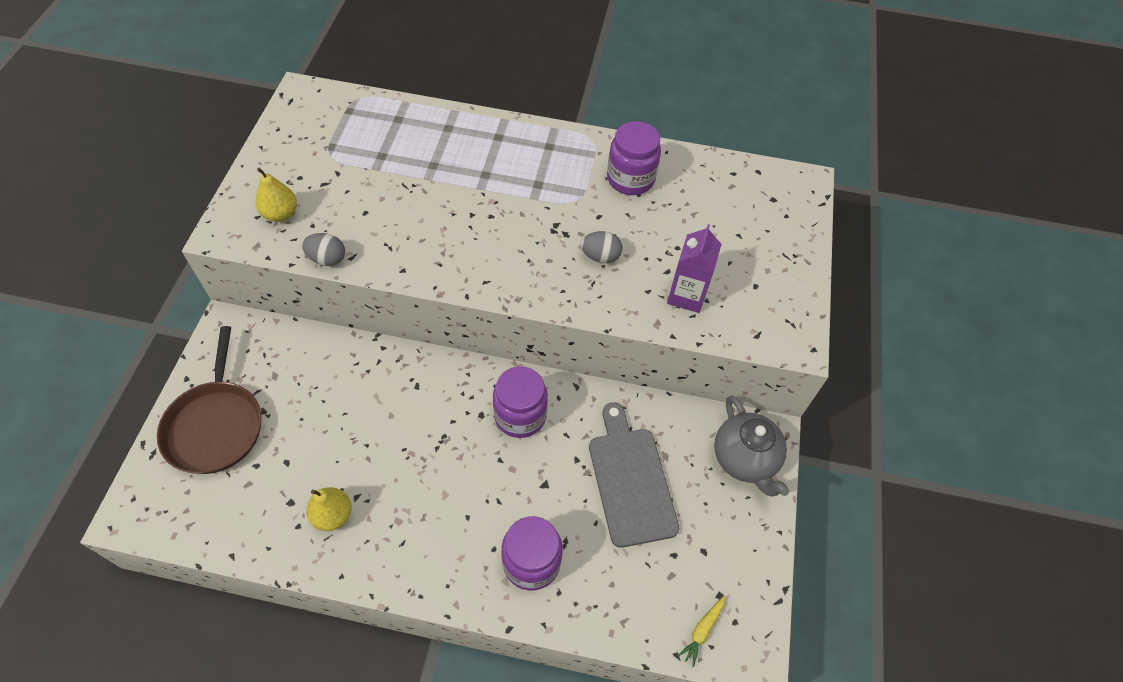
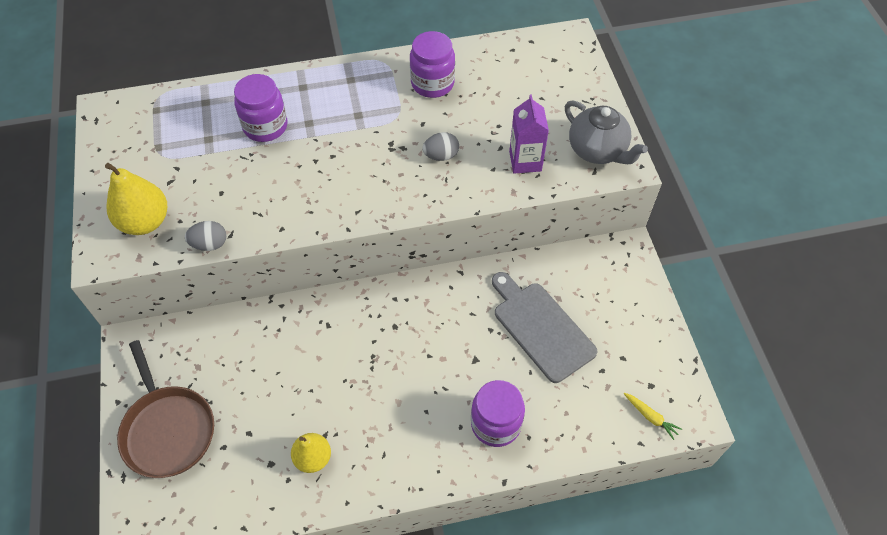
camera: 20 degrees left, 0 degrees up
yellow pear [255,168,297,222] -> yellow pear [105,163,167,235], size x1.53
purple jar [493,366,548,438] -> purple jar moved to [234,74,287,142]
yellow carrot [678,596,725,667] -> yellow carrot turned 60 degrees counterclockwise [624,393,682,440]
grey teapot [714,395,789,496] -> grey teapot moved to [565,100,648,164]

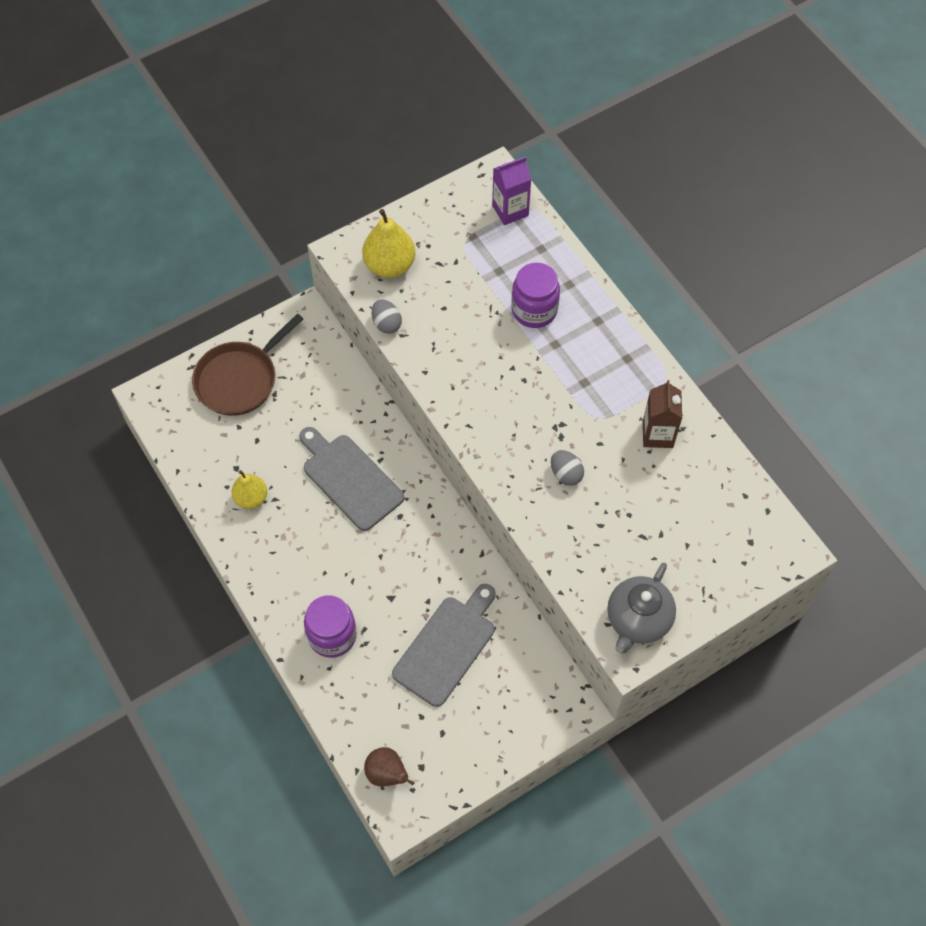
camera: 70 degrees right, 5 degrees up
purple jar [410,31,455,98] -> brown carton [643,380,682,448]
purple carton [509,94,549,174] -> purple carton moved to [492,156,531,225]
yellow carrot [624,393,682,440] -> brown pear [364,747,414,787]
none -> grey cutting board [299,427,404,531]

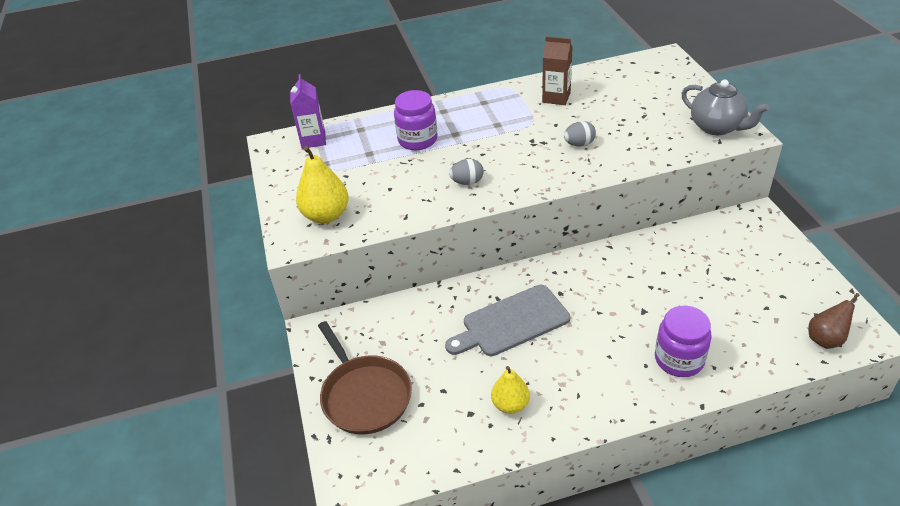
camera: 70 degrees left, 20 degrees down
grey egg [372,299,402,334] -> grey egg moved to [449,159,484,185]
grey cutting board [392,584,495,707] -> none

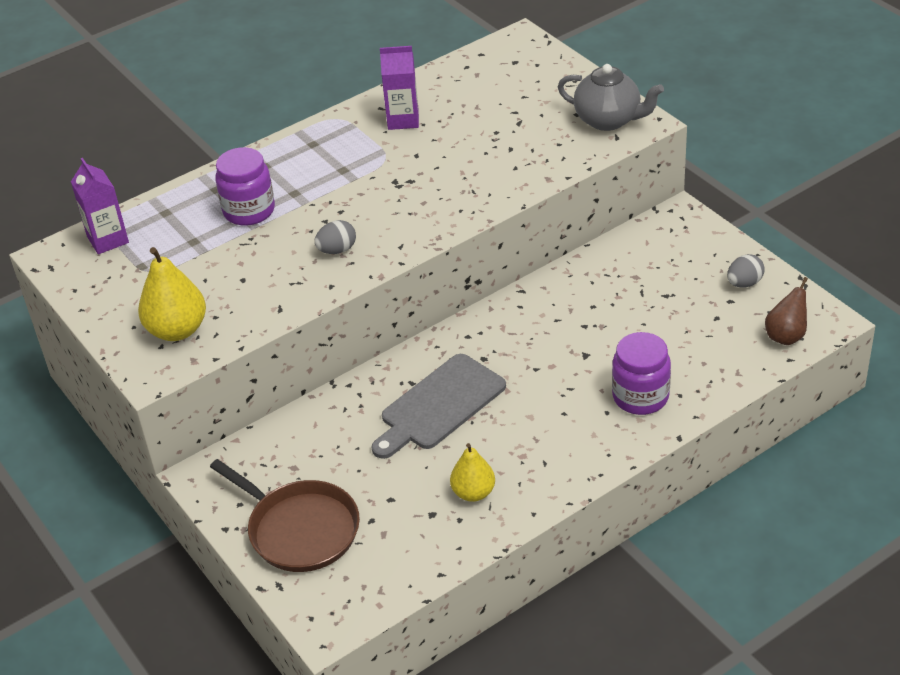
camera: 20 degrees left, 0 degrees up
brown carton [542,36,573,105] -> purple carton [380,46,419,130]
grey egg [564,121,596,146] -> grey egg moved to [727,254,765,288]

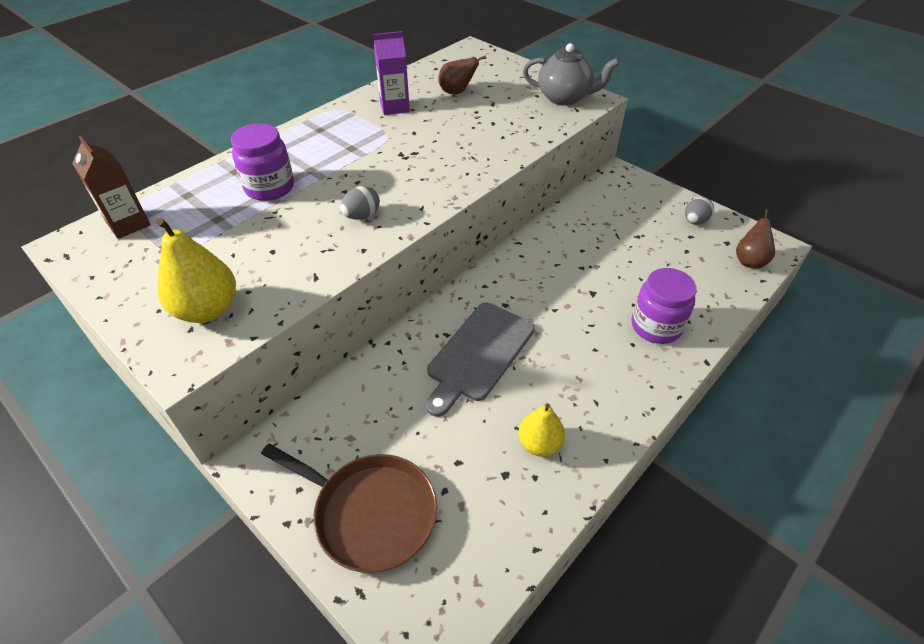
camera: 15 degrees left, 5 degrees up
purple carton [71,158,129,254] -> brown carton [72,136,150,239]
none -> brown pear [438,55,486,94]

